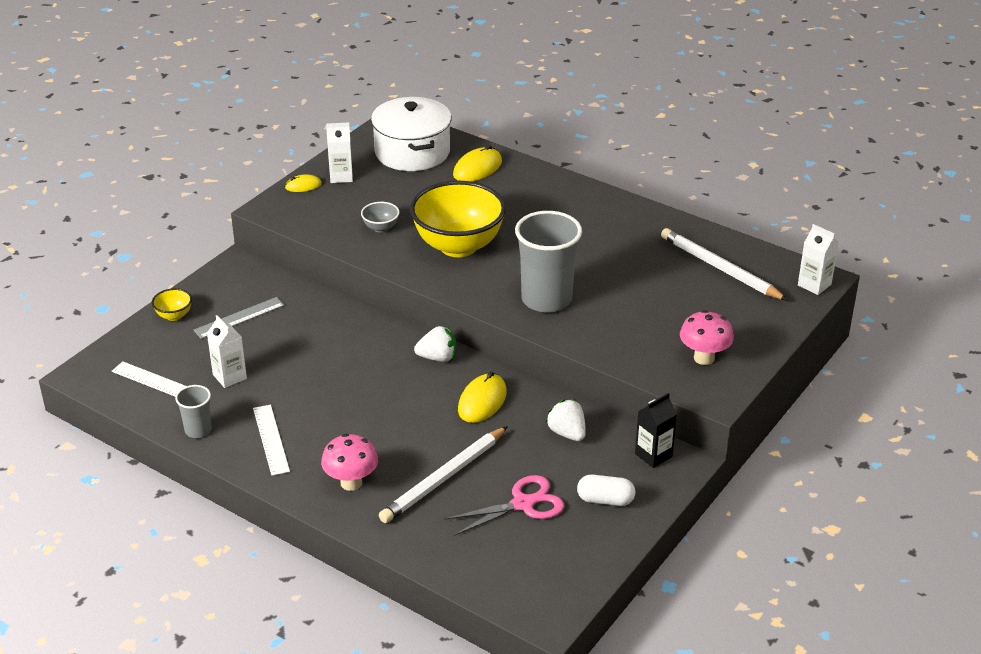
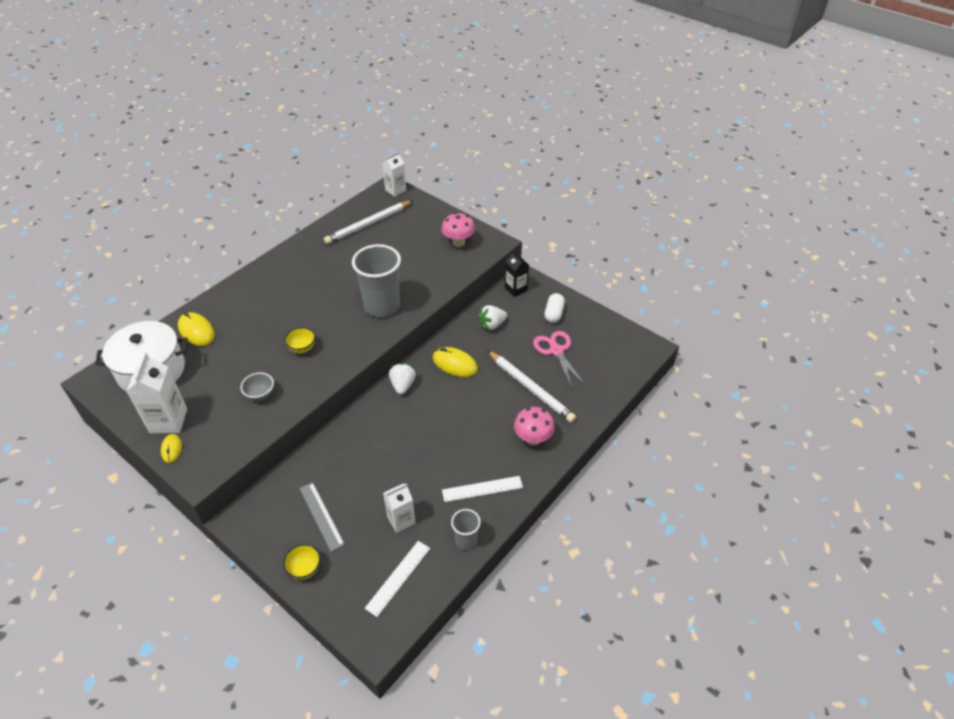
camera: 85 degrees left, 10 degrees up
white carton [326,122,353,183] -> white carton [127,352,187,433], size x1.52
yellow bowl [410,181,506,257] -> yellow bowl [284,327,316,353], size x0.41

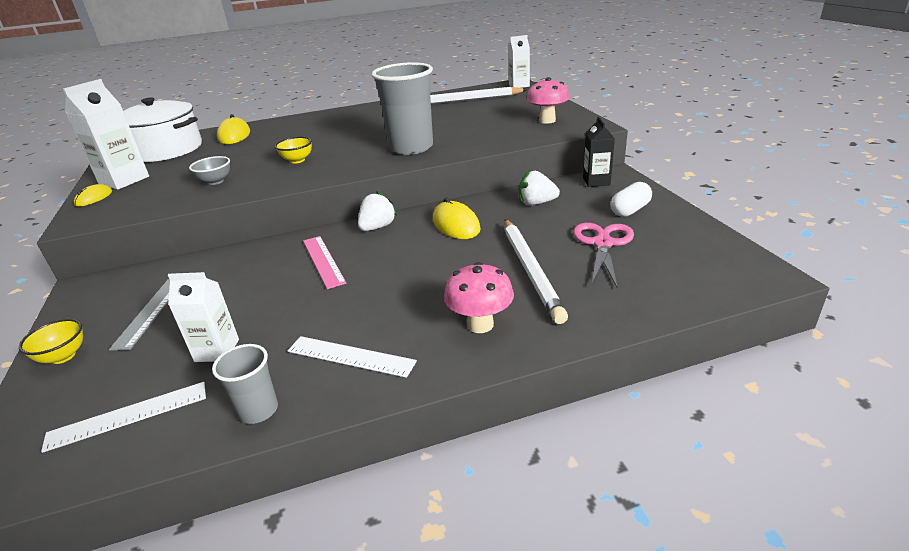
camera: 35 degrees right, 15 degrees down
none -> pink ruler [303,236,347,289]

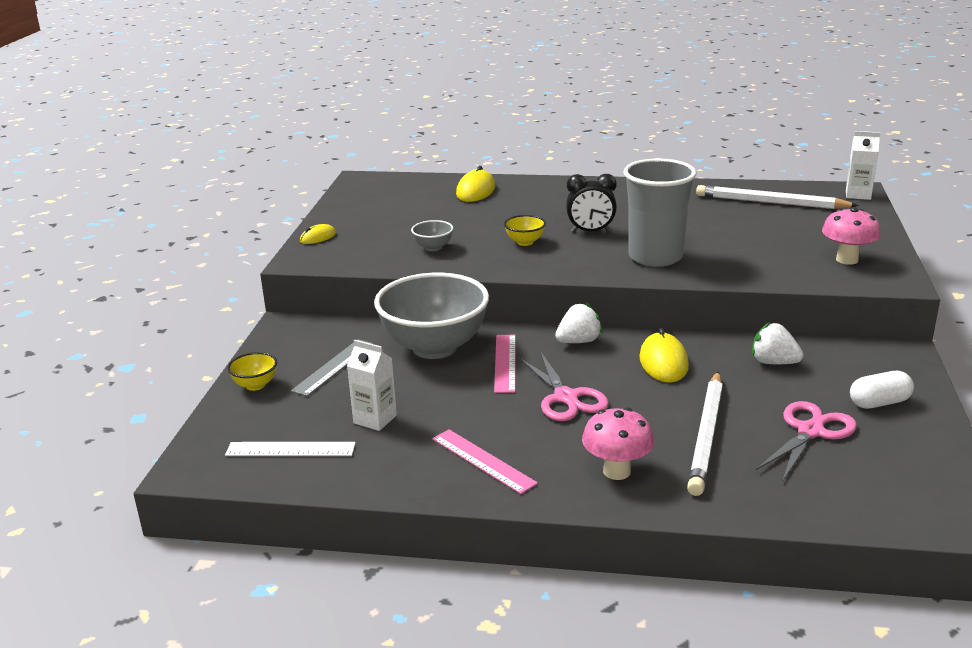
camera: 25 degrees right, 5 degrees down
white carton [63,79,149,190] -> none
white pot [123,97,202,162] -> none
grey cup [212,344,278,424] -> none
white ruler [288,336,417,378] -> pink ruler [432,430,538,494]
black carton [583,117,615,187] -> none
none -> grey bowl [374,273,489,359]
none -> pink scissors [519,351,609,421]
none -> black clock [566,174,617,233]

